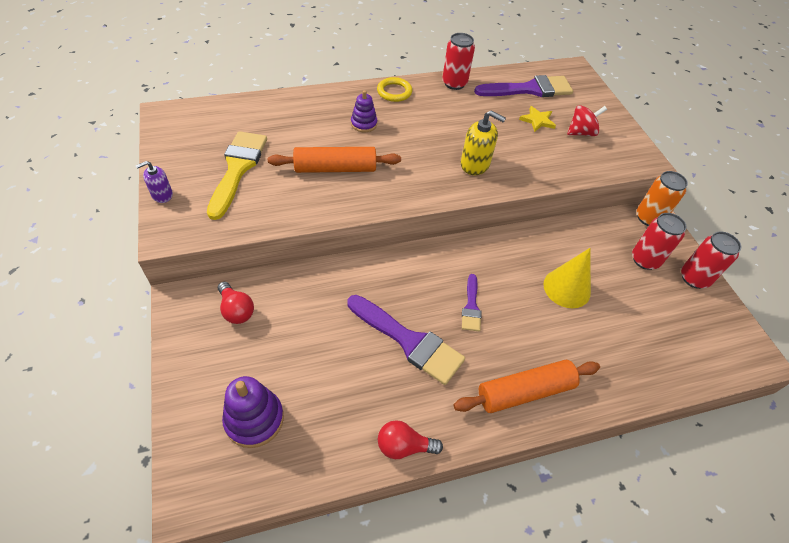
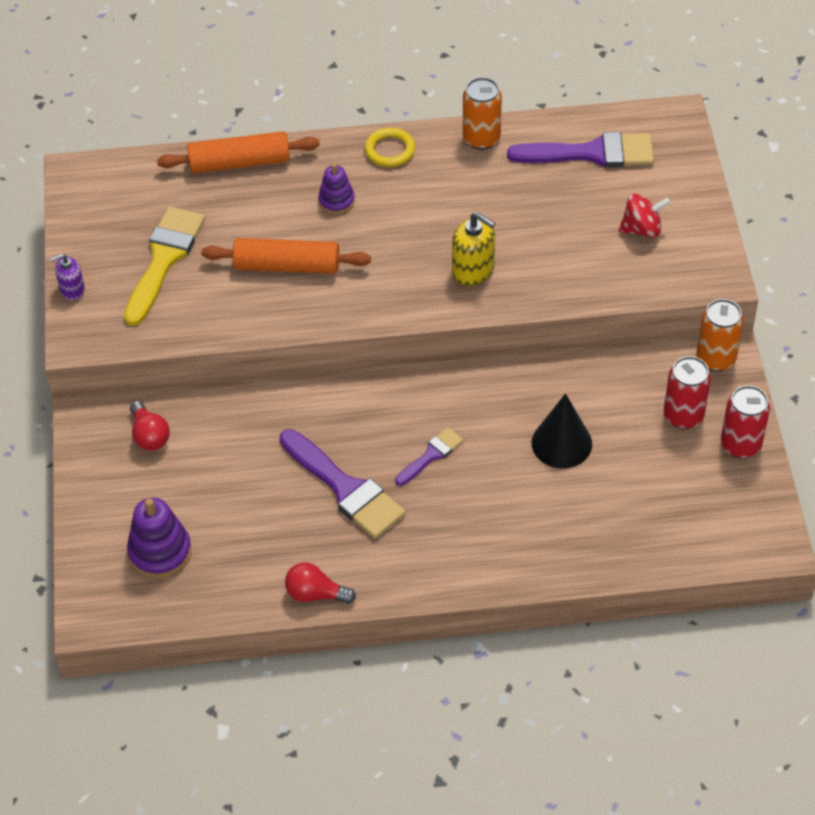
camera: 15 degrees right, 0 degrees up
red can [442,33,475,90] -> orange can [463,77,502,150]
orange rolling pin [453,360,600,413] -> orange rolling pin moved to [157,131,320,174]
purple brush [462,274,481,331] -> purple brush turned 150 degrees counterclockwise [395,427,463,486]
yellow star [519,106,556,132] -> none
yellow cone [543,248,591,308] -> black cone [531,393,592,468]

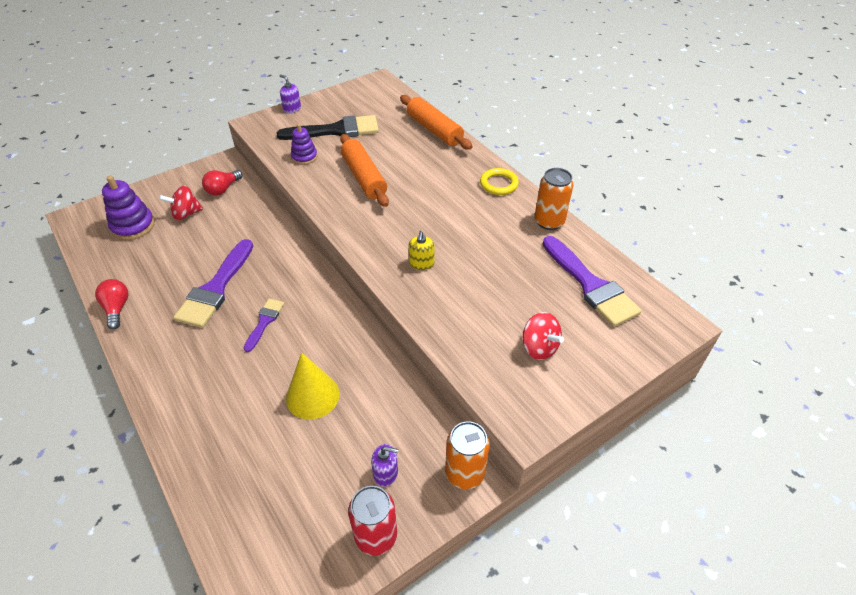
camera: 60 degrees right, 5 degrees down
yellow brush [124,207,205,326] -> black brush [277,115,379,140]
purple stacking toy [318,163,355,214] -> purple stacking toy moved to [291,124,317,165]
purple brush [395,427,463,486] -> purple brush turned 90 degrees counterclockwise [244,298,284,352]
yellow soap dispenser [452,212,495,286] -> yellow soap dispenser [409,231,435,270], size x0.63
black cone [531,393,592,468] -> yellow cone [286,352,340,420]
red can [664,356,711,429] -> purple soap dispenser [371,444,398,487]
none -> red spinning top [159,185,203,221]

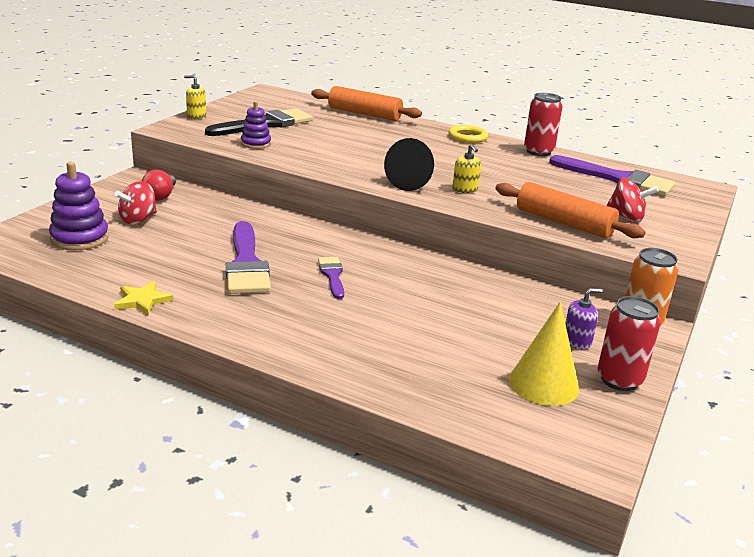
camera: 30 degrees left, 20 degrees down
red light bulb [95,279,128,330] -> yellow star [114,281,173,315]
purple soap dispenser [279,75,301,113] -> yellow soap dispenser [184,75,206,119]
yellow cone [286,352,340,420] -> yellow cone moved to [509,302,579,406]
orange rolling pin [340,134,389,207] -> orange rolling pin moved to [495,182,645,238]
orange can [535,168,574,230] -> red can [524,93,563,156]
none -> black cone [384,138,434,191]

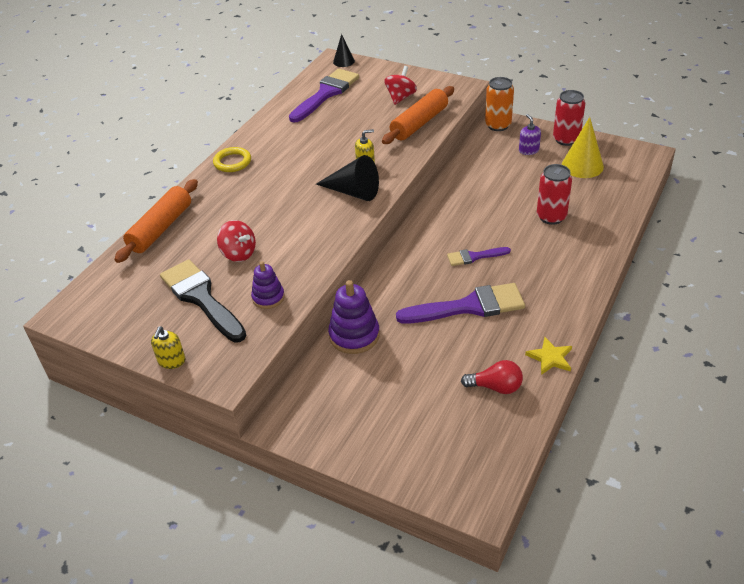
camera: 85 degrees left, 15 degrees up
purple stacking toy [49,162,109,250] -> purple stacking toy moved to [328,280,380,354]
red spinning top [115,181,157,224] -> red spinning top moved to [217,220,256,262]
red light bulb [142,170,176,201] -> red light bulb moved to [461,360,523,394]
red can [524,93,563,156] -> red can moved to [537,164,572,225]
none -> black cone [333,34,355,67]

